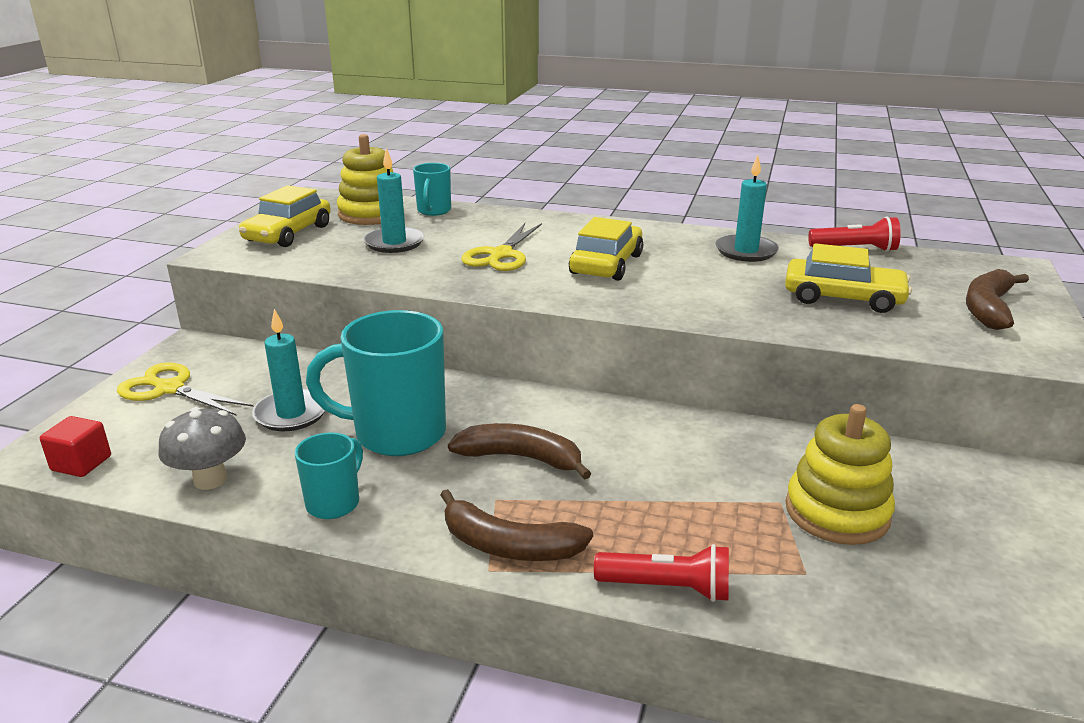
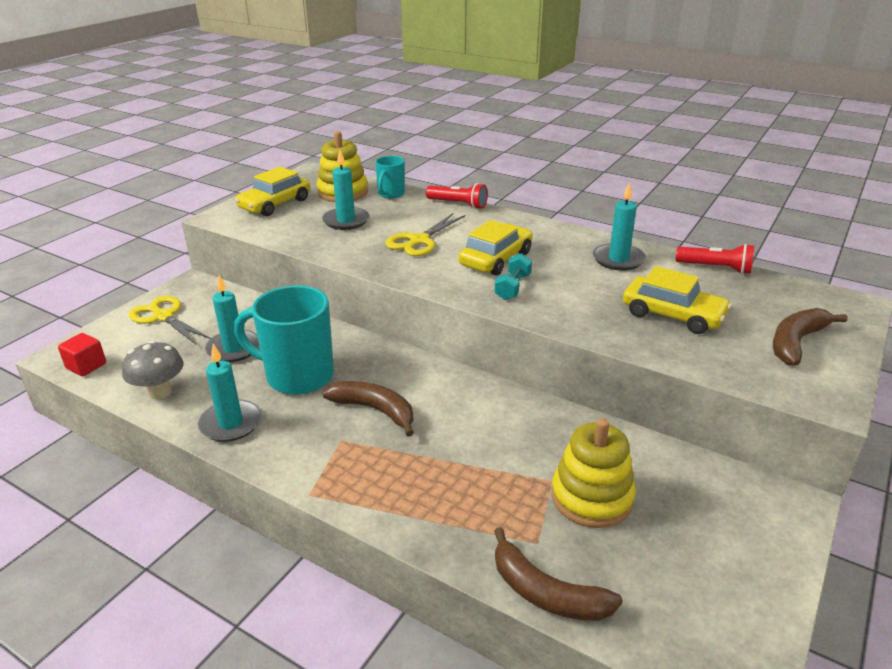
camera: 15 degrees right, 5 degrees up
turquoise mug [295,432,363,519] -> turquoise candle [198,344,262,442]
brown banana [440,489,593,561] -> brown banana moved to [494,527,623,621]
red flashlight [594,544,729,602] -> red flashlight moved to [426,183,488,209]
none -> turquoise dumbbell [494,253,532,300]

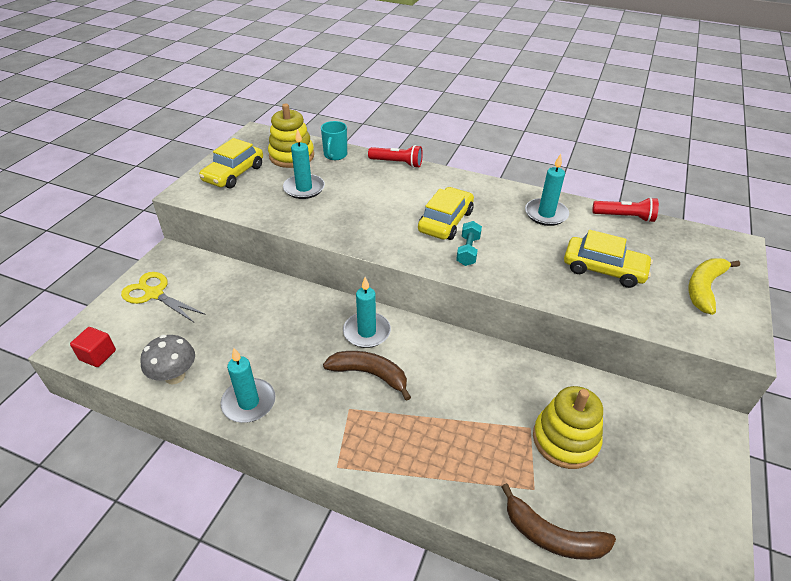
camera: 10 degrees left, 10 degrees up
turquoise candle [205,275,259,362] -> turquoise candle moved to [343,277,391,348]
turquoise mug [234,285,334,395] -> none
yellow scissors [385,213,466,256] -> none
brown banana [773,308,848,365] -> yellow banana [689,258,740,315]

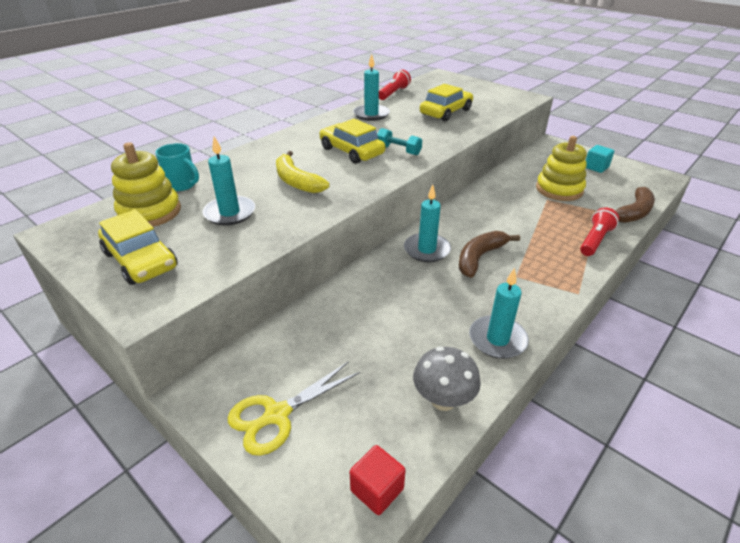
camera: 70 degrees left, 5 degrees down
red flashlight [368,145,423,168] -> red flashlight moved to [580,207,619,256]
yellow banana [689,258,740,315] -> yellow banana moved to [276,151,329,193]
none -> turquoise cube [586,145,614,173]

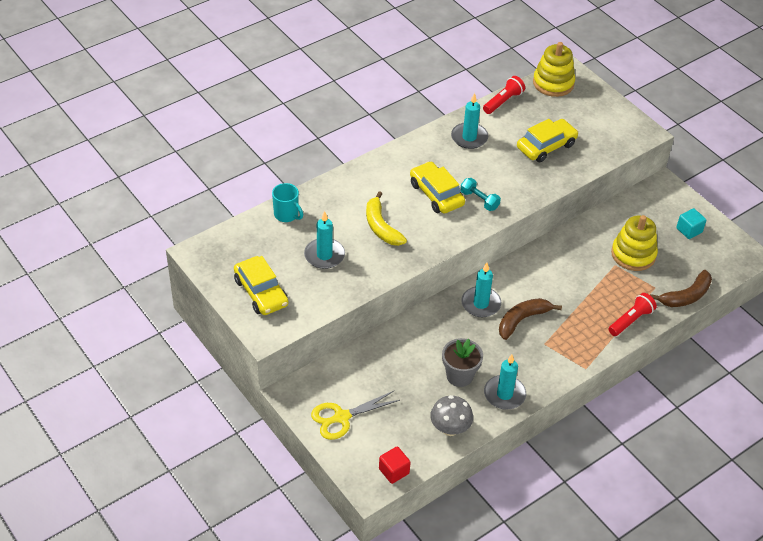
camera: 10 degrees right, 10 degrees up
yellow stacking toy [111,142,181,227] -> yellow stacking toy moved to [533,42,575,97]
none -> grey flower pot [442,338,483,387]

